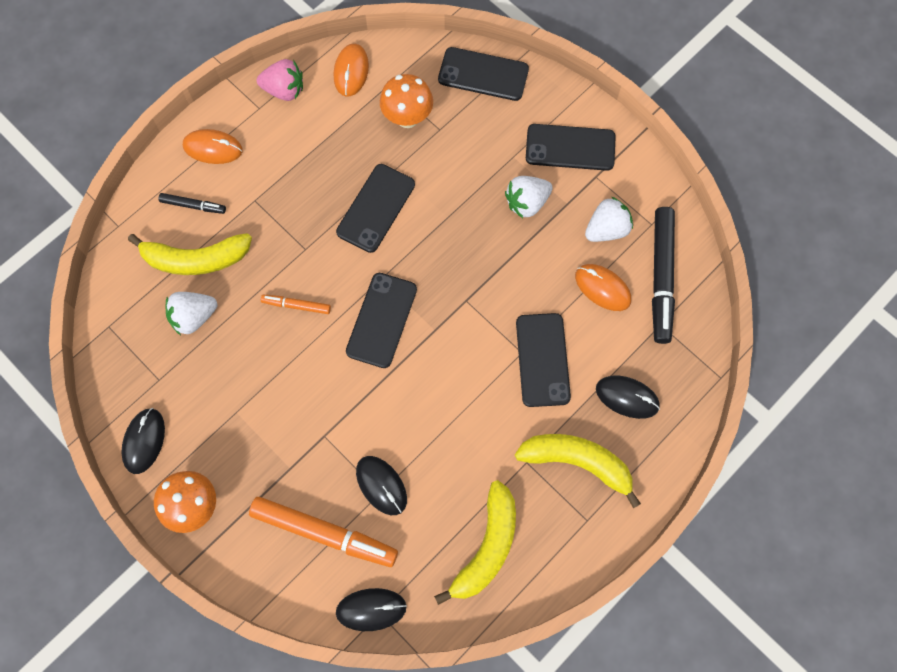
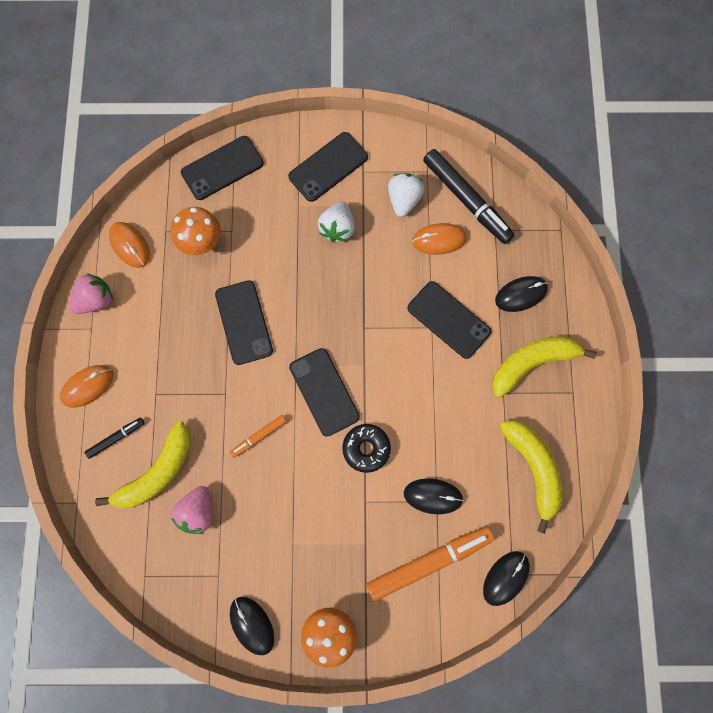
camera: 45 degrees left, 5 degrees up
white strawberry [166,292,217,335] -> pink strawberry [170,486,212,534]
none -> black donut [342,424,391,473]

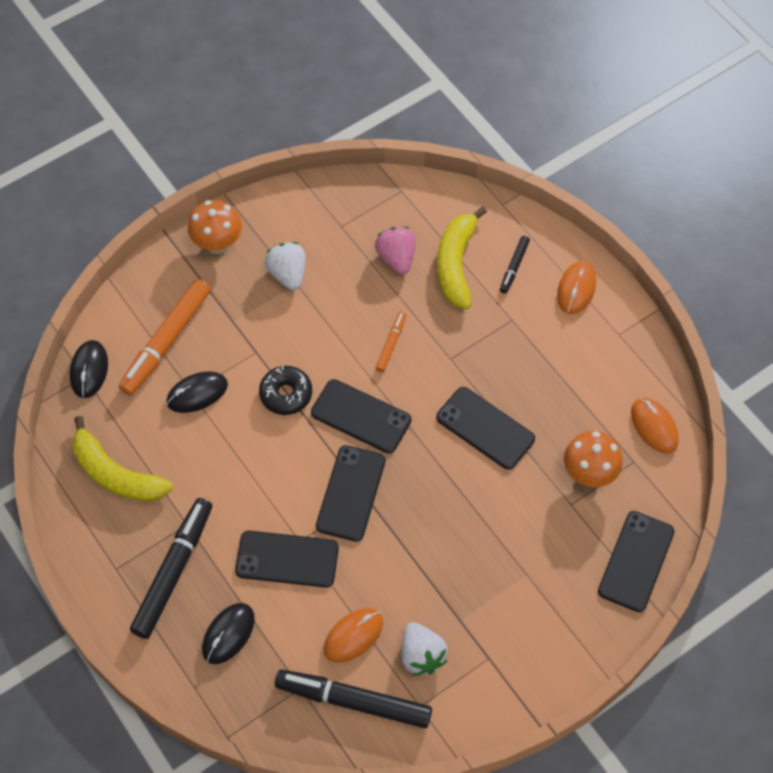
camera: 145 degrees right, 15 degrees down
pink strawberry [69,273,113,314] -> none
orange mouse [109,222,150,268] -> orange mouse turned 45 degrees clockwise [631,397,679,454]
black mouse [230,597,274,655] -> none
black phone [288,132,368,202] -> black phone moved to [316,445,385,542]
white strawberry [318,201,354,243] -> white strawberry moved to [265,242,306,290]
yellow banana [492,337,597,398] -> black marker [130,498,212,639]

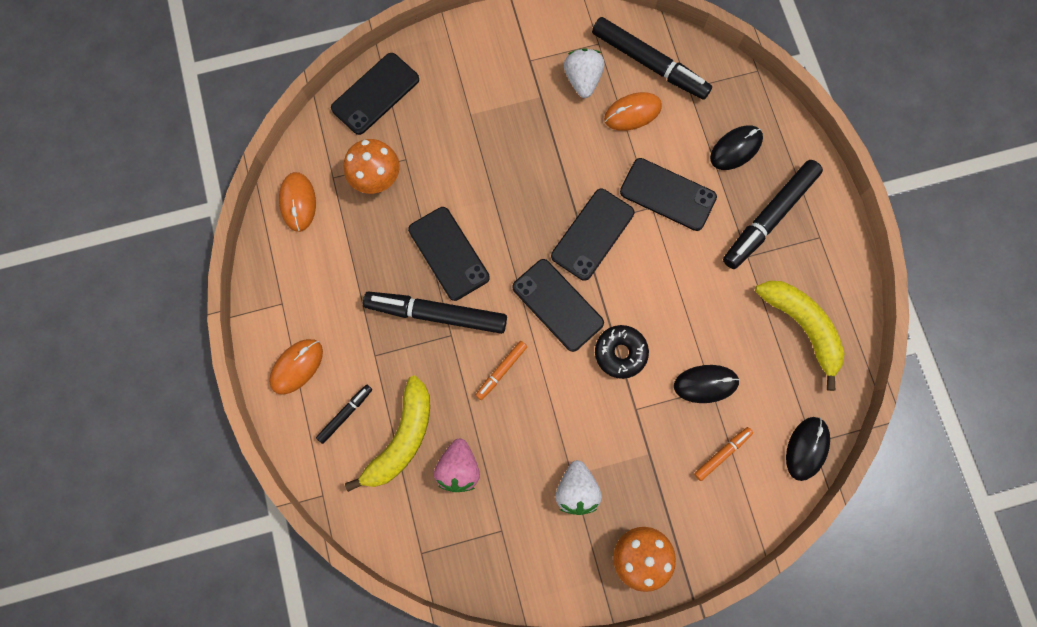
camera: 160 degrees left, 15 degrees up
orange marker [119,279,211,396] -> orange marker [694,427,753,481], size x0.49
none -> black marker [363,291,507,334]

